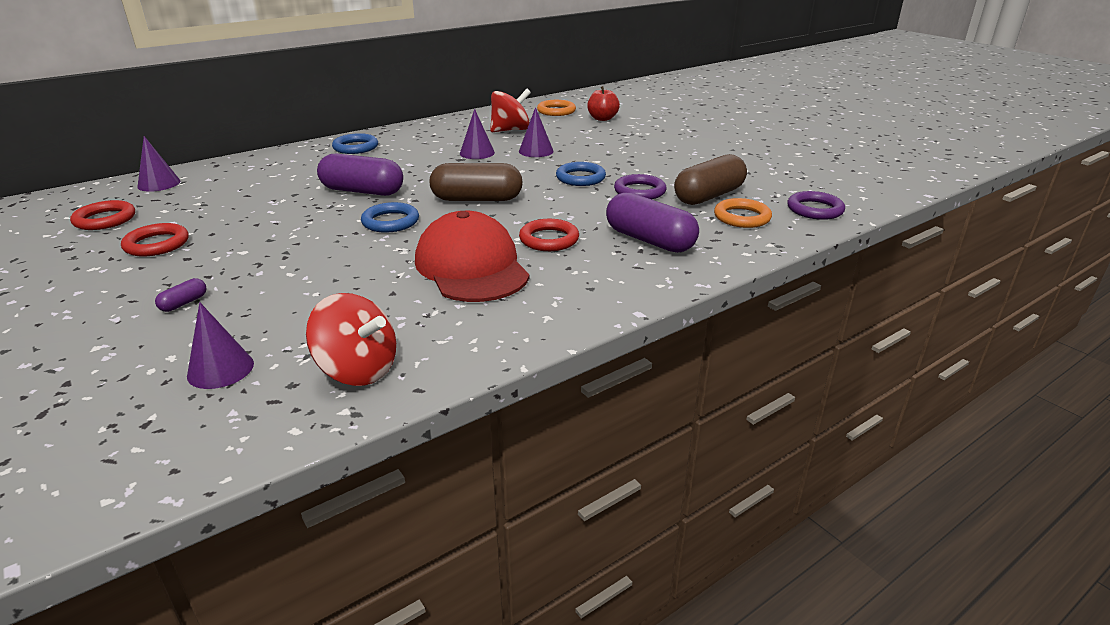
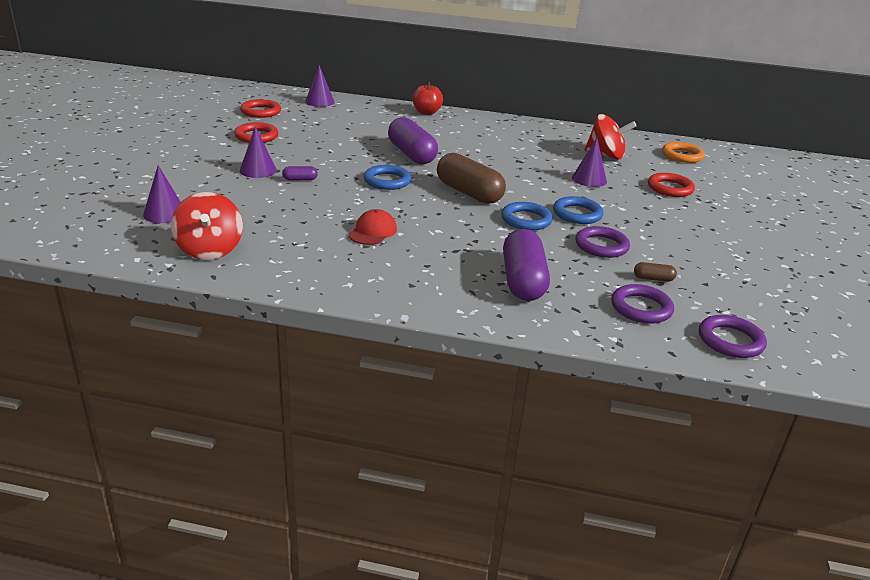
camera: 45 degrees right, 0 degrees up
purple capsule [155,278,207,312] -> purple capsule moved to [282,166,318,180]
blue ring [332,133,378,154] -> blue ring moved to [501,202,553,230]
red cap [415,211,530,302] -> red cap [348,209,397,245], size x0.48
purple cone [460,109,495,159] -> purple cone moved to [240,126,277,178]
red ring [519,219,579,251] -> red ring moved to [648,173,695,197]
red apple [587,86,620,121] -> red apple moved to [413,82,443,115]
brown capsule [674,154,747,205] -> brown capsule [634,262,677,282], size x0.42
orange ring [714,198,772,228] -> purple ring [611,284,674,323]

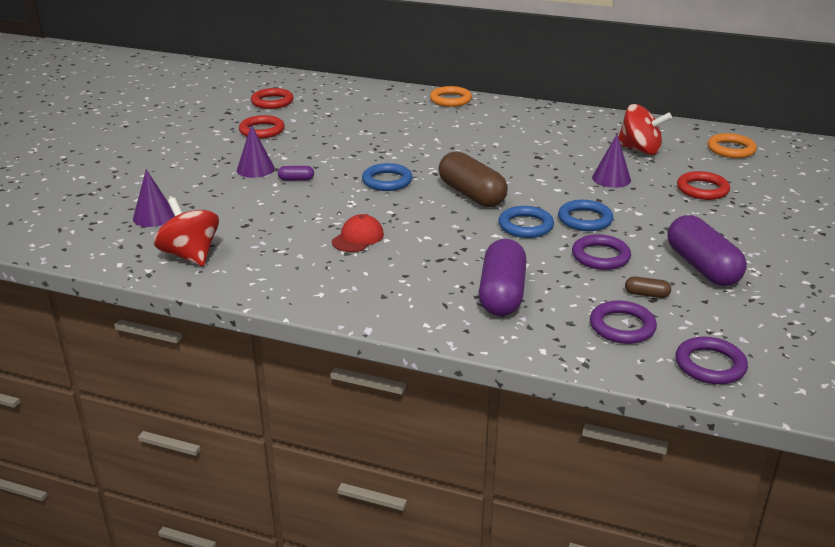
camera: 10 degrees right, 0 degrees up
red spinning top [171,192,243,260] -> red spinning top turned 150 degrees clockwise [154,197,219,266]
purple cone [305,65,335,107] -> none
purple capsule [388,117,438,164] -> purple capsule moved to [668,215,747,286]
red apple [413,82,443,115] -> orange ring [430,86,472,107]

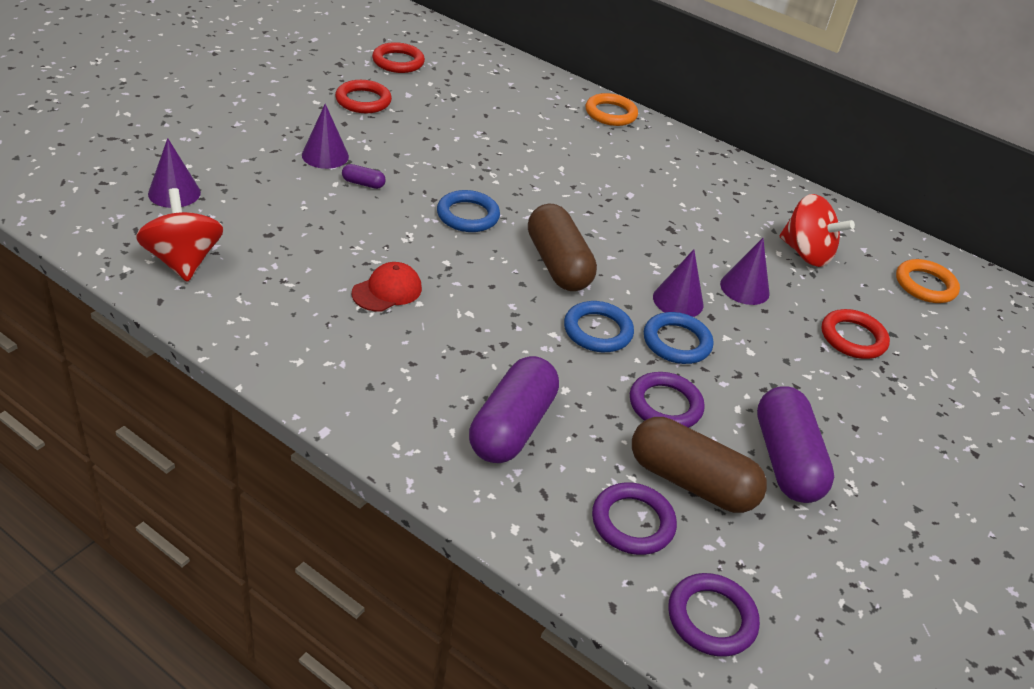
camera: 10 degrees right, 10 degrees up
brown capsule [625,276,671,298] -> brown capsule [632,417,767,513], size x2.38
none -> purple cone [653,249,703,317]

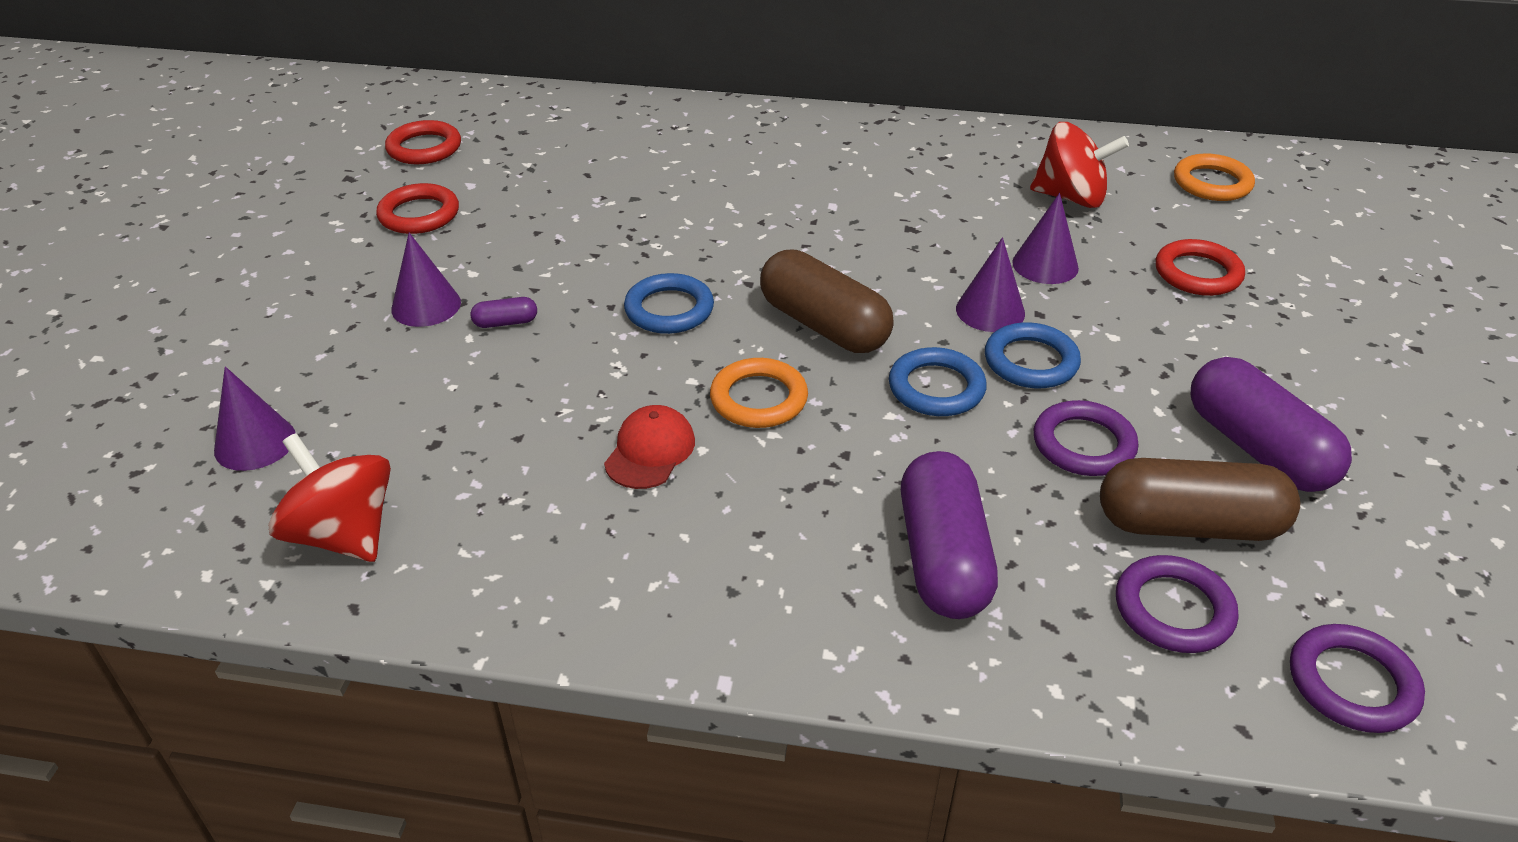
camera: 20 degrees left, 0 degrees up
orange ring [586,93,638,126] -> orange ring moved to [710,358,808,428]

